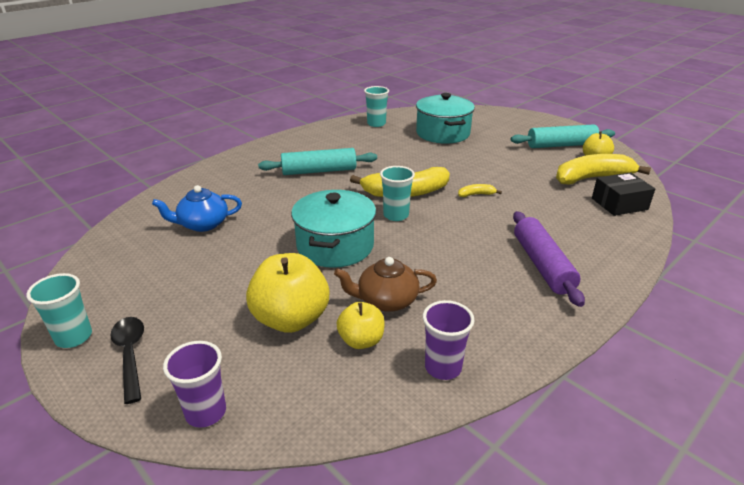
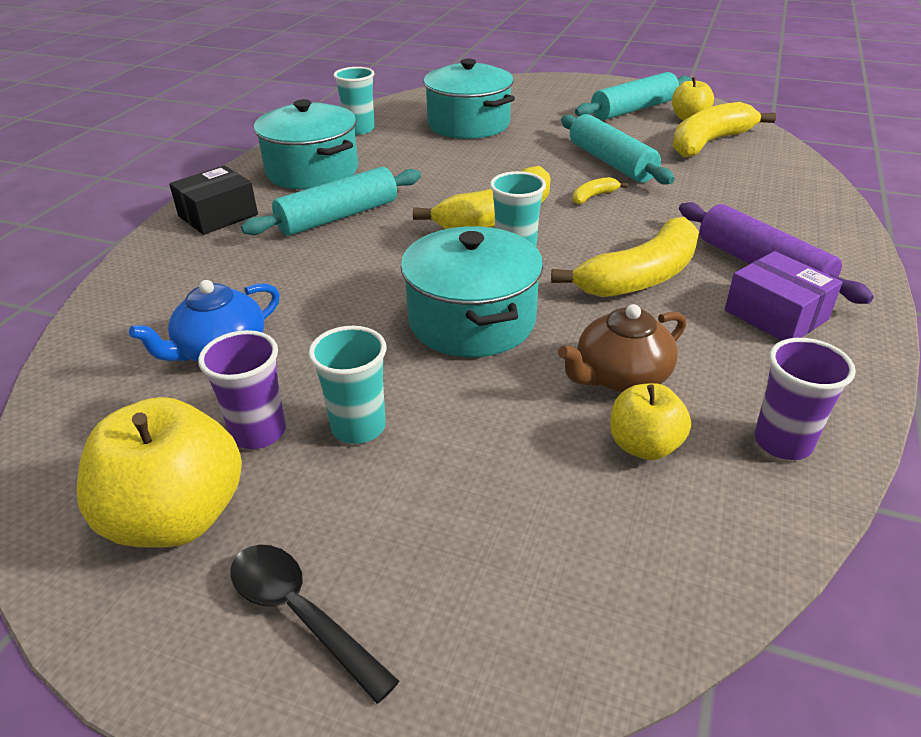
camera: 25 degrees left, 5 degrees up
turquoise cup [26,273,92,348] -> turquoise cup moved to [308,326,386,444]
purple cup [163,341,226,428] -> purple cup moved to [198,330,286,449]
yellow apple [246,253,329,333] -> yellow apple moved to [77,397,242,548]
black box [592,172,655,216] -> black box moved to [169,165,258,235]
none -> turquoise pot [254,99,358,190]
none -> yellow banana [551,217,699,297]
none -> turquoise rolling pin [561,114,675,184]
none -> purple box [725,251,843,341]

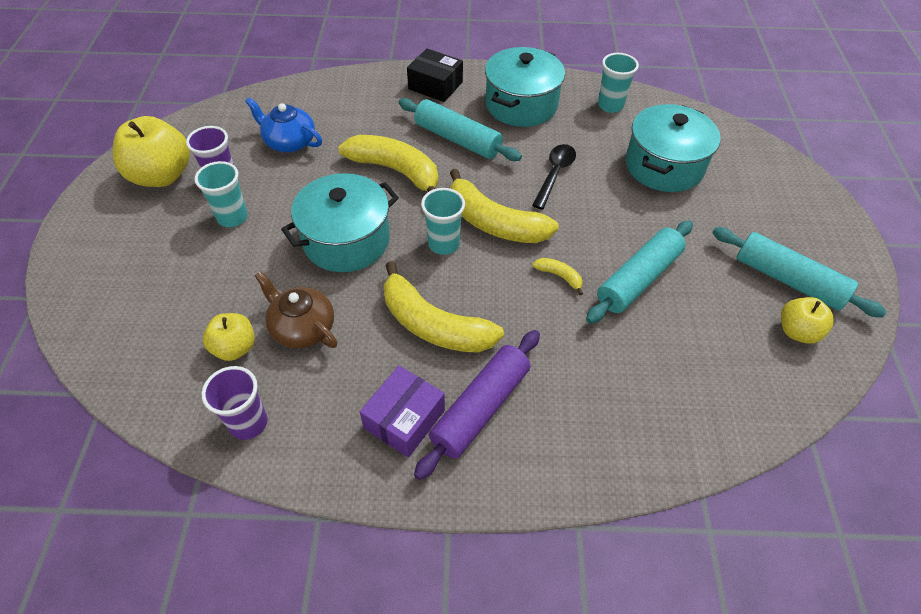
camera: 70 degrees right, 15 degrees up
black spoon [230,545,399,704] -> black spoon moved to [532,144,576,210]
yellow banana [672,102,776,158] -> yellow banana moved to [338,135,438,192]

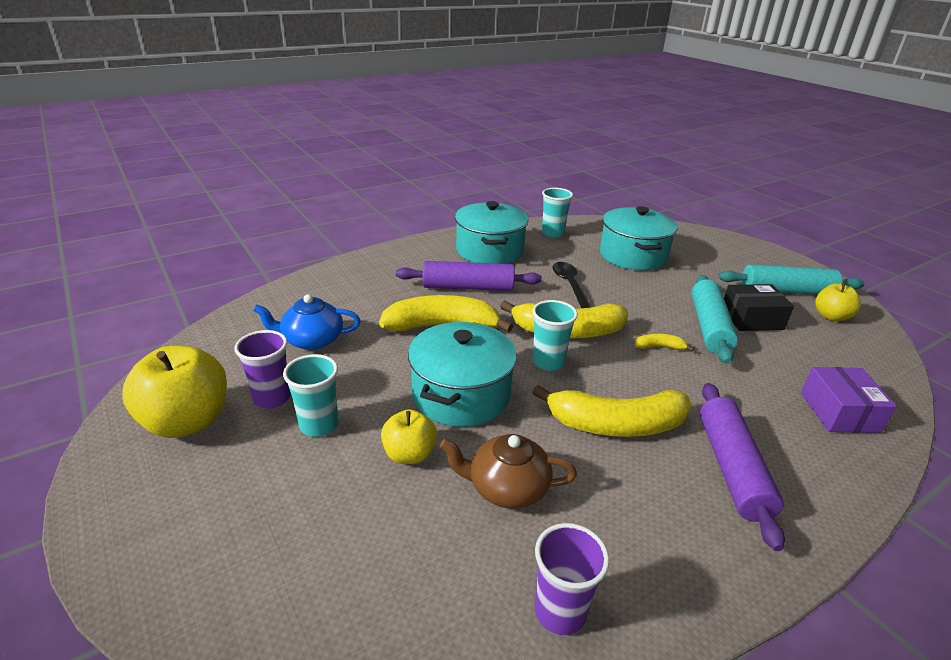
camera: 35 degrees left, 20 degrees down
yellow apple [203,313,255,361] -> yellow apple moved to [381,409,437,464]
purple box [360,366,445,458] -> purple box moved to [801,367,897,433]
turquoise rolling pin [398,98,522,161] -> purple rolling pin [396,261,542,291]
black box [407,48,463,102] -> black box moved to [724,284,794,331]

